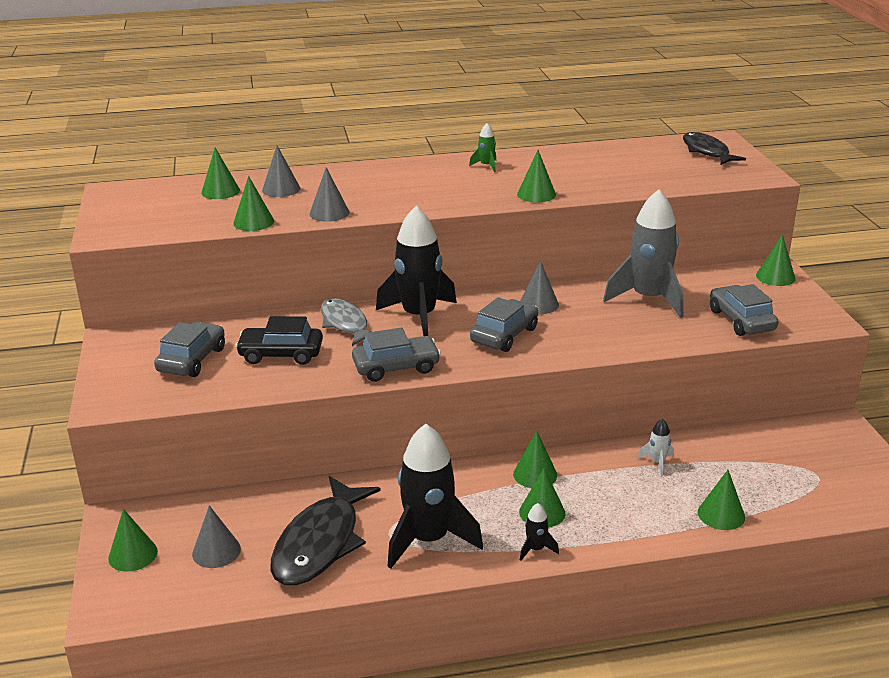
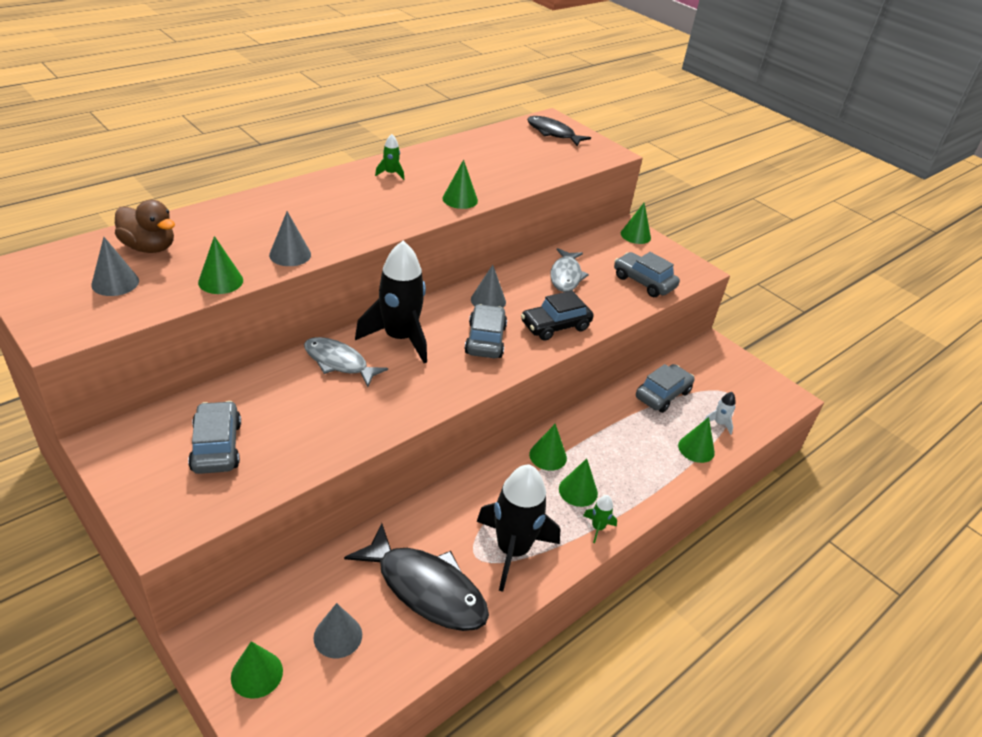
camera: 35 degrees left, 10 degrees up
green cone [201,148,240,199] -> brown duck [115,200,175,253]
black car [235,316,323,365] -> black car moved to [521,291,594,341]
grey cone [262,146,300,197] -> grey cone moved to [91,237,139,296]
black fish [270,476,381,585] -> black fish turned 45 degrees counterclockwise [344,523,489,631]
grey car [352,327,441,382] -> grey car moved to [636,364,694,413]
black rocket [520,503,559,561] -> green rocket [583,495,617,543]
grey rocket [603,189,684,318] -> grey fish [550,248,589,292]
white rocket [638,419,674,476] -> white rocket moved to [704,392,736,435]

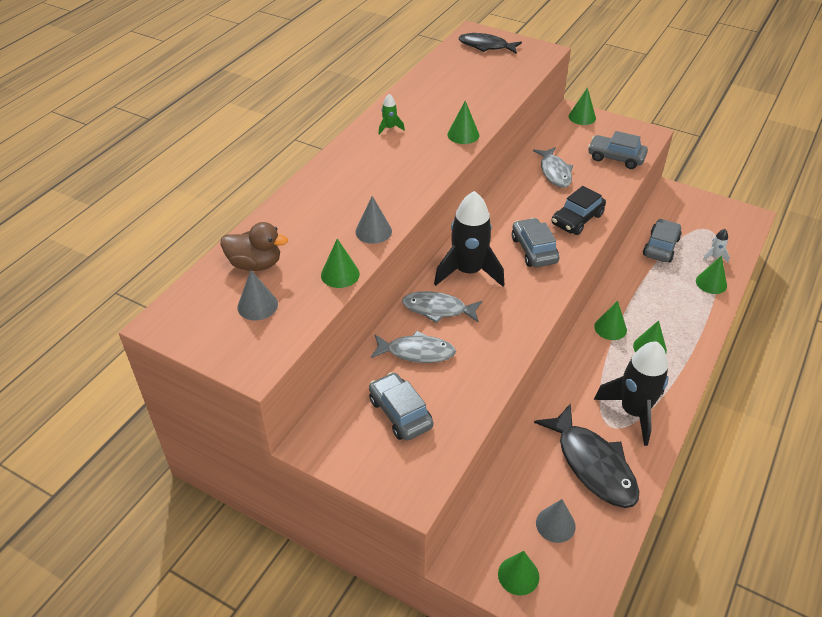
camera: 15 degrees left, 5 degrees up
black fish [344,523,489,631] -> black fish turned 45 degrees clockwise [534,403,639,508]
grey cone [471,265,506,308] -> none
green rocket [583,495,617,543] -> none
none -> grey fish [371,331,456,363]

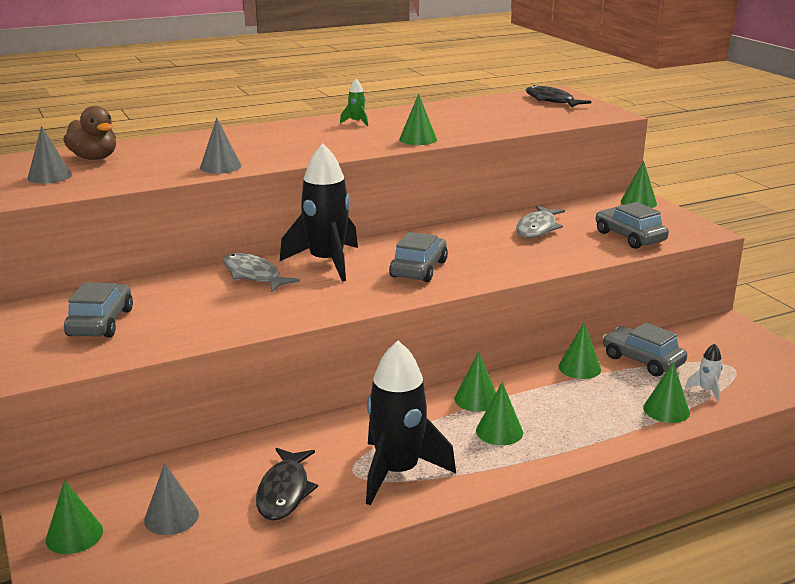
camera: 35 degrees right, 20 degrees down
green cone [321,239,360,288] -> green cone moved to [559,323,601,379]
grey fish [371,331,456,363] -> none
black fish [534,403,639,508] -> black fish [256,448,318,521], size x0.65
black car [552,186,606,235] -> none
grey car [643,219,682,263] -> grey car turned 105 degrees counterclockwise [603,322,687,376]

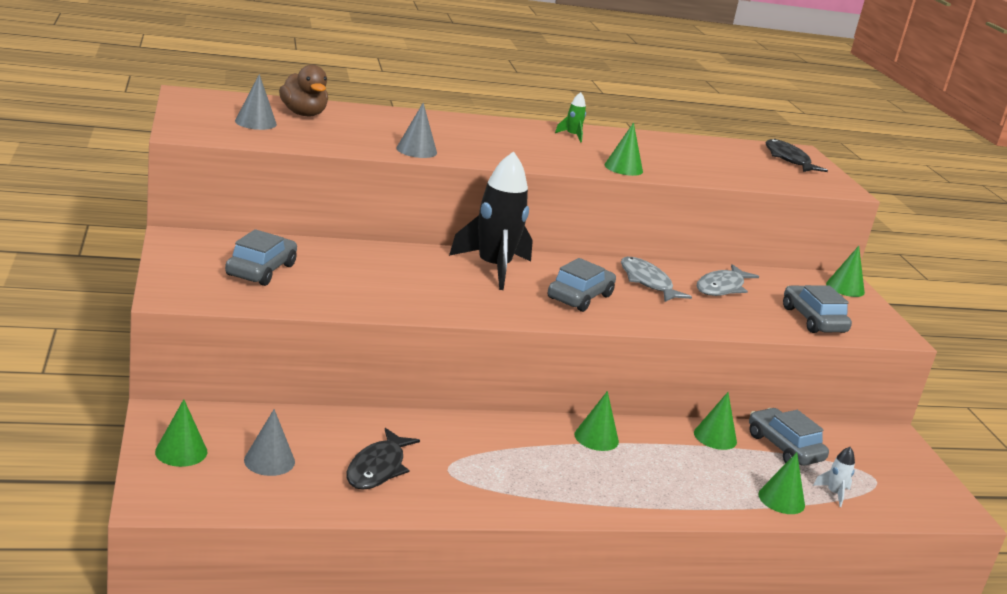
camera: 10 degrees right, 0 degrees up
grey fish [223,253,300,292] -> grey fish moved to [621,257,692,302]
black rocket [366,341,456,505] -> none
green cone [476,382,523,445] -> none

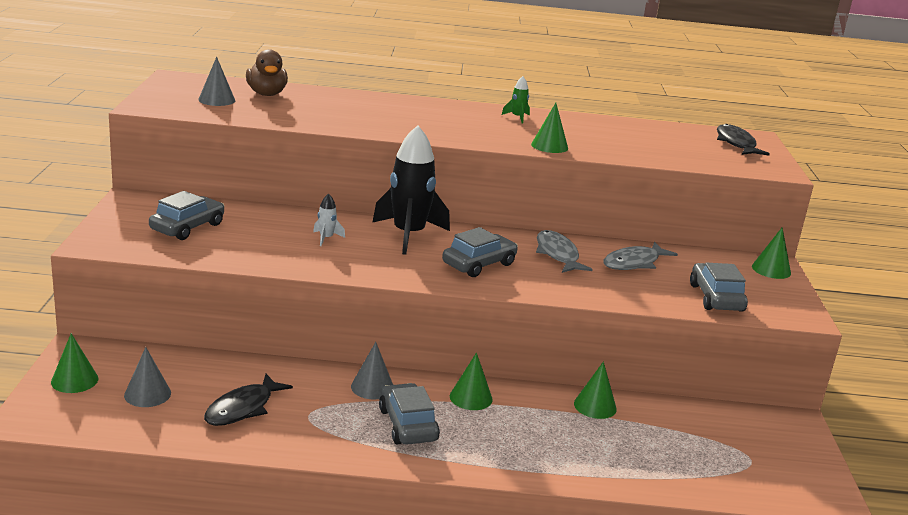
camera: 15 degrees right, 0 degrees up
grey cone [397,103,437,158] -> grey cone moved to [351,342,393,399]
grey car [749,408,829,466] -> grey car moved to [379,383,440,445]
green cone [758,452,805,514] -> none
white rocket [813,447,855,507] -> white rocket moved to [313,193,345,246]

